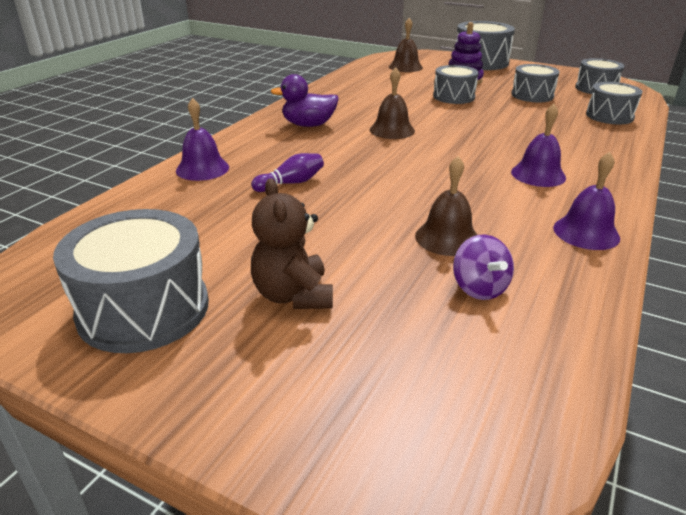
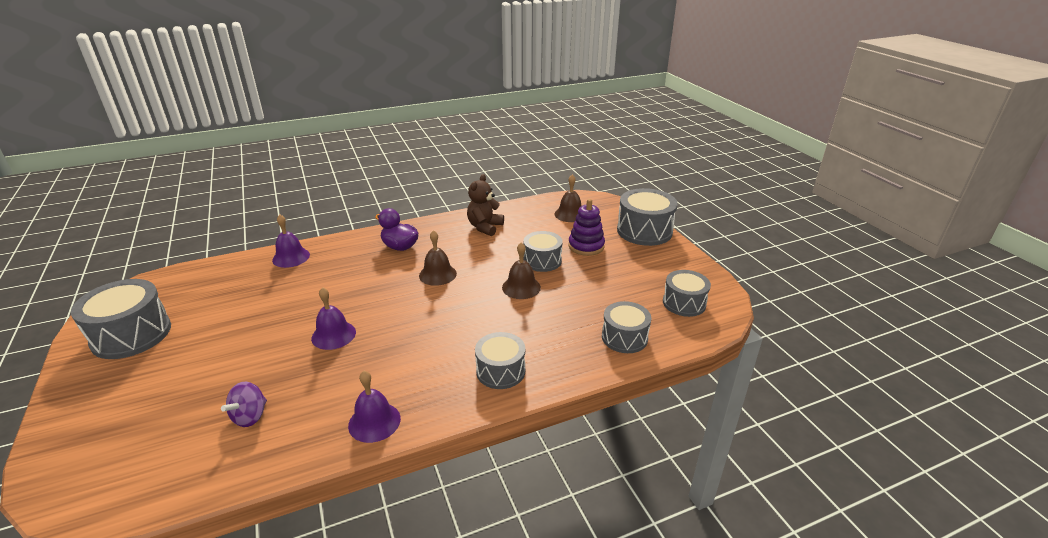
camera: 40 degrees right, 0 degrees up
purple bowling pin [251,153,324,192] -> none
brown teddy bear [251,179,333,309] -> brown teddy bear moved to [467,174,504,236]
brown bell [415,156,477,256] -> brown bell moved to [502,242,541,299]
grey drum [511,64,560,102] -> grey drum moved to [475,332,525,389]
purple bell [511,104,566,187] -> purple bell moved to [311,287,356,350]

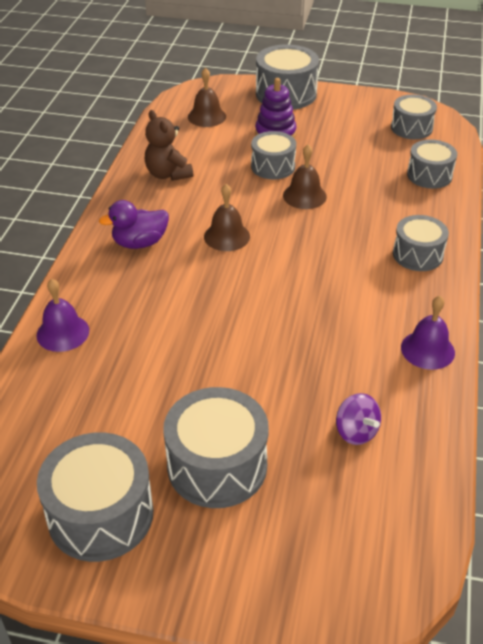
camera: 55 degrees left, 10 degrees up
purple bell [311,287,356,350] -> none
none -> grey drum [163,387,269,508]

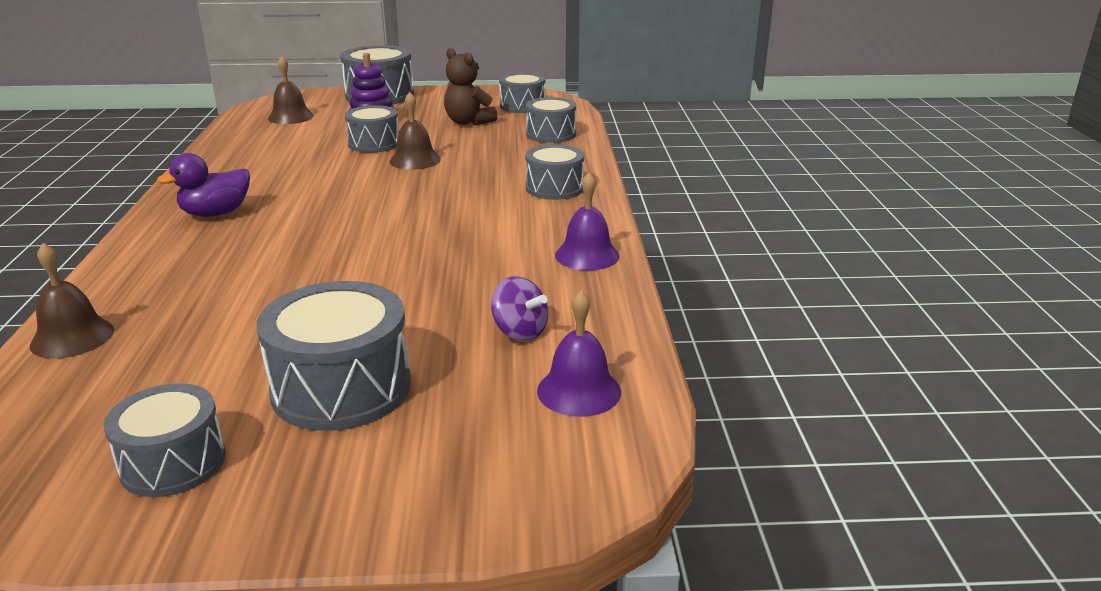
camera: 15 degrees left, 15 degrees down
purple bell [37,279,89,352] -> purple bell moved to [537,290,621,417]
grey drum [37,432,154,562] -> grey drum [103,383,226,497], size x0.64
brown teddy bear [145,110,193,181] -> brown teddy bear moved to [444,48,498,125]
brown bell [204,184,250,251] -> brown bell moved to [30,243,114,359]

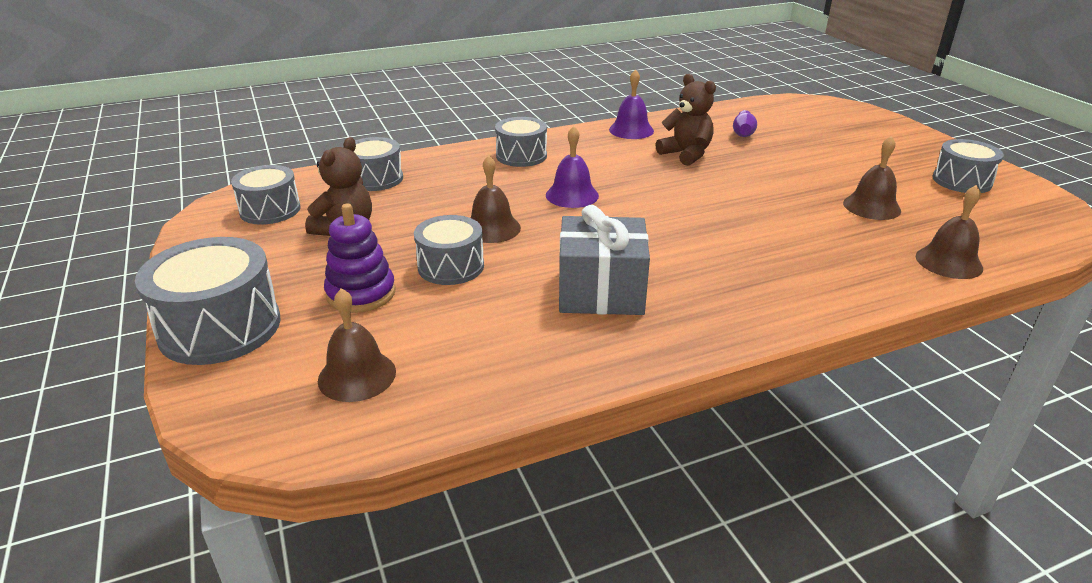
camera: 110 degrees left, 5 degrees up
purple duck [157,153,250,217] -> none
grey drum [257,281,411,431] -> none
purple spinning top [491,276,548,341] -> purple bowling pin [733,110,757,137]
purple bell [537,290,621,417] -> purple bell moved to [546,126,599,208]
none -> grey gift [559,205,650,315]
none -> brown teddy bear [655,74,716,166]
none -> brown bell [843,136,901,220]

